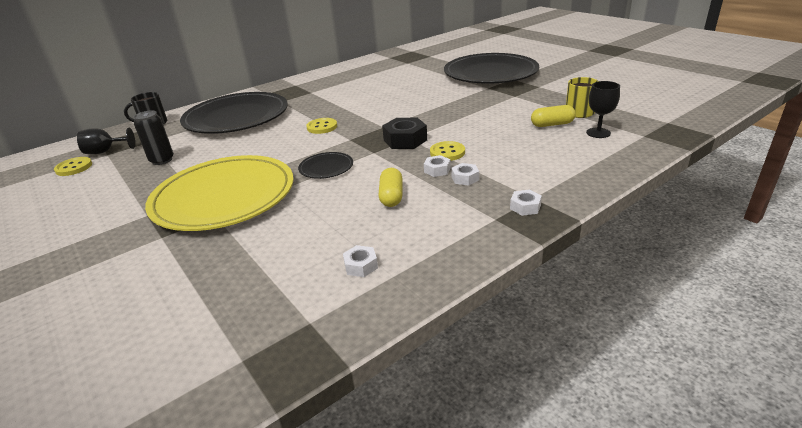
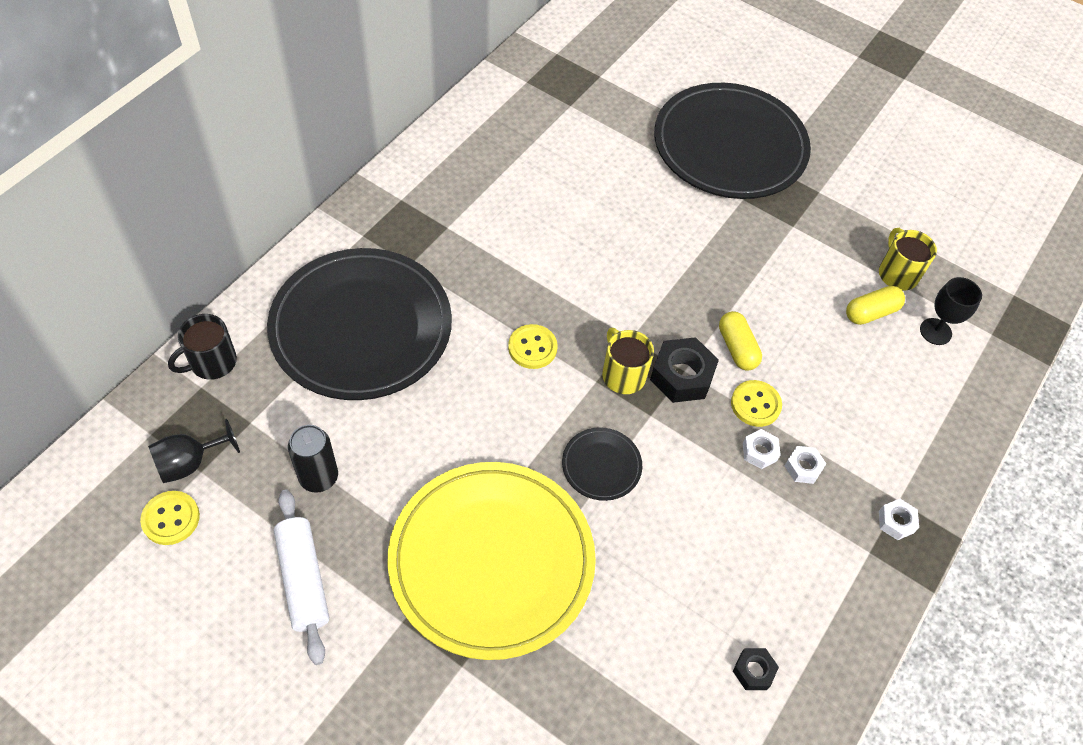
camera: 25 degrees left, 25 degrees up
white nut [343,245,378,277] -> black nut [733,648,779,690]
yellow capsule [378,168,403,207] -> yellow capsule moved to [719,311,762,371]
none -> white rolling pin [274,490,329,665]
none -> yellow mug [602,328,654,394]

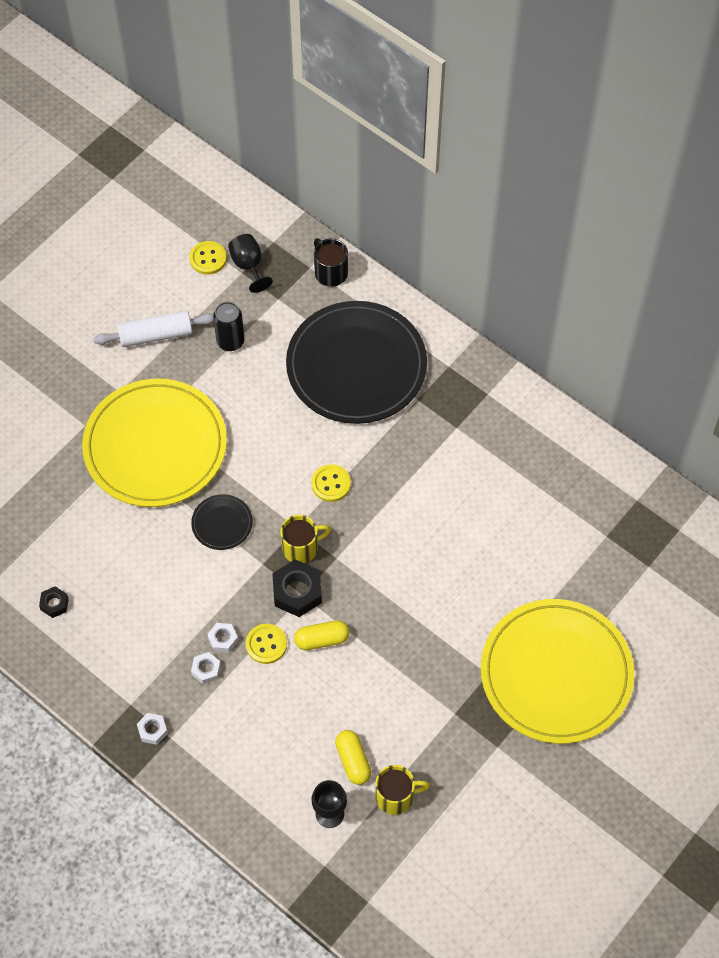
camera: 100 degrees right, 5 degrees up
black plate [654,83,811,199] -> yellow plate [481,599,634,744]

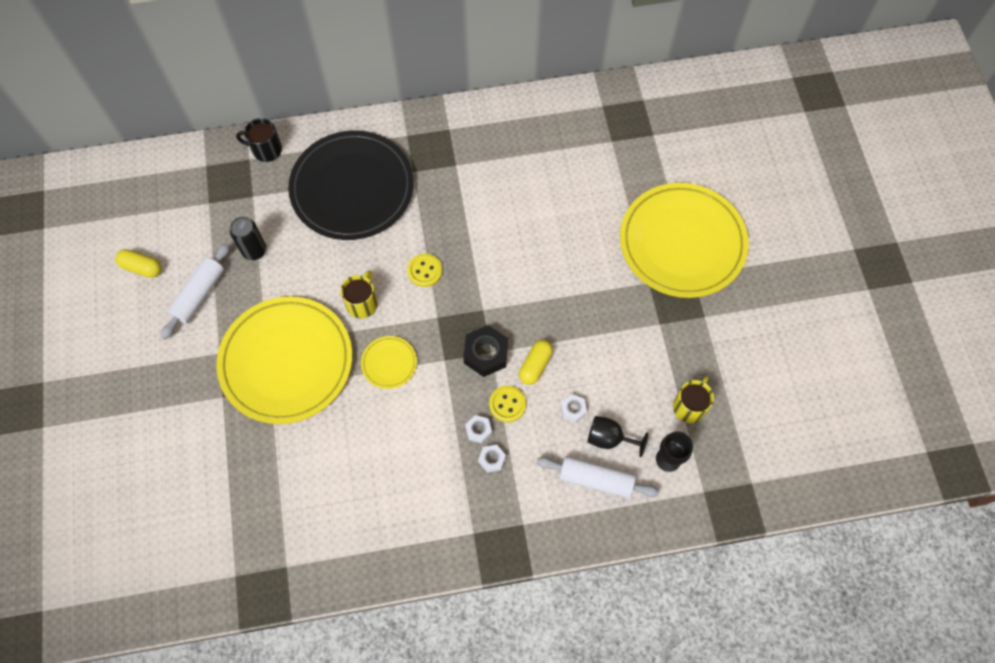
camera: 50 degrees left, 5 degrees up
black nut [39,586,69,618] -> none
white nut [137,713,168,745] -> white nut moved to [561,394,587,423]
yellow button [189,241,227,275] -> none
black plate [191,494,253,550] -> yellow plate [361,336,417,389]
black goblet [228,234,273,293] -> black goblet moved to [588,416,648,457]
yellow mug [280,515,331,563] -> yellow mug moved to [341,270,378,318]
yellow capsule [335,730,371,785] -> yellow capsule moved to [115,249,162,278]
none -> white rolling pin [536,456,659,498]

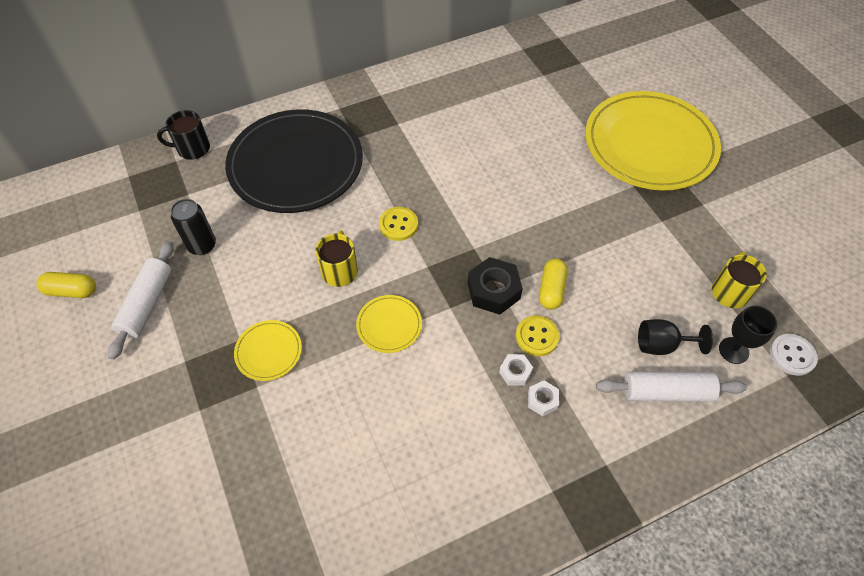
camera: 15 degrees left, 10 degrees down
yellow plate [217,296,352,424] -> yellow plate [234,320,302,381], size x0.42
white nut [561,394,587,423] -> none
none -> white button [770,334,818,376]

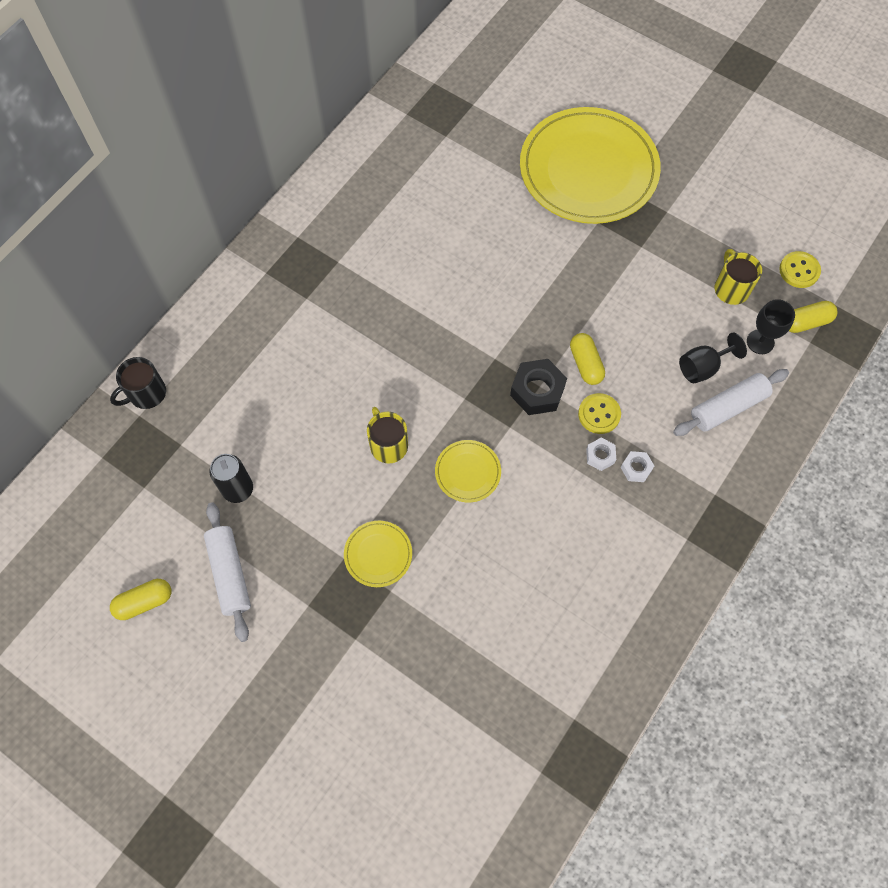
camera: 30 degrees left, 10 degrees up
black plate [225,109,363,213] -> none
yellow button [379,207,418,241] -> yellow button moved to [779,251,821,288]
white button [770,334,818,376] -> yellow capsule [789,301,838,333]

